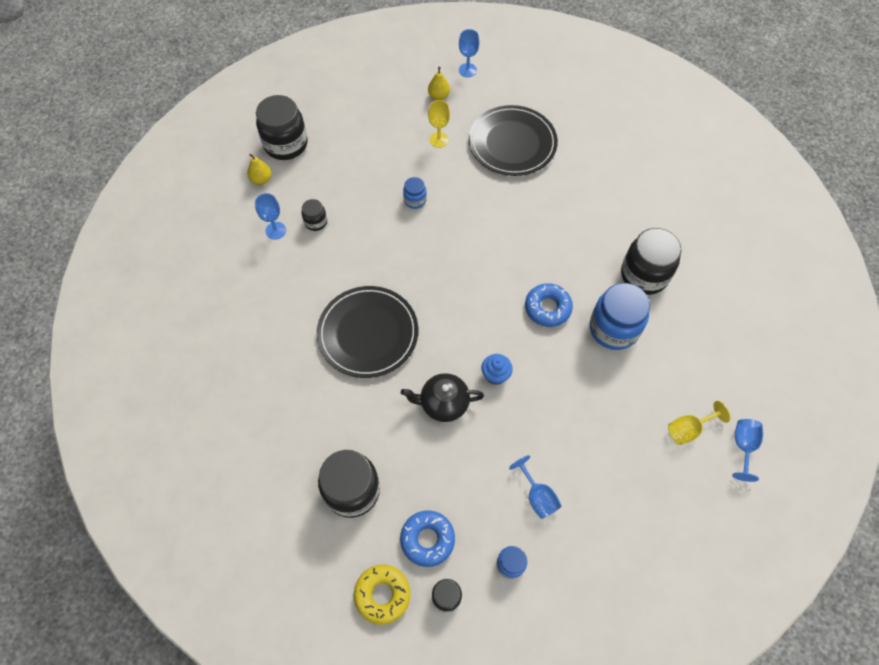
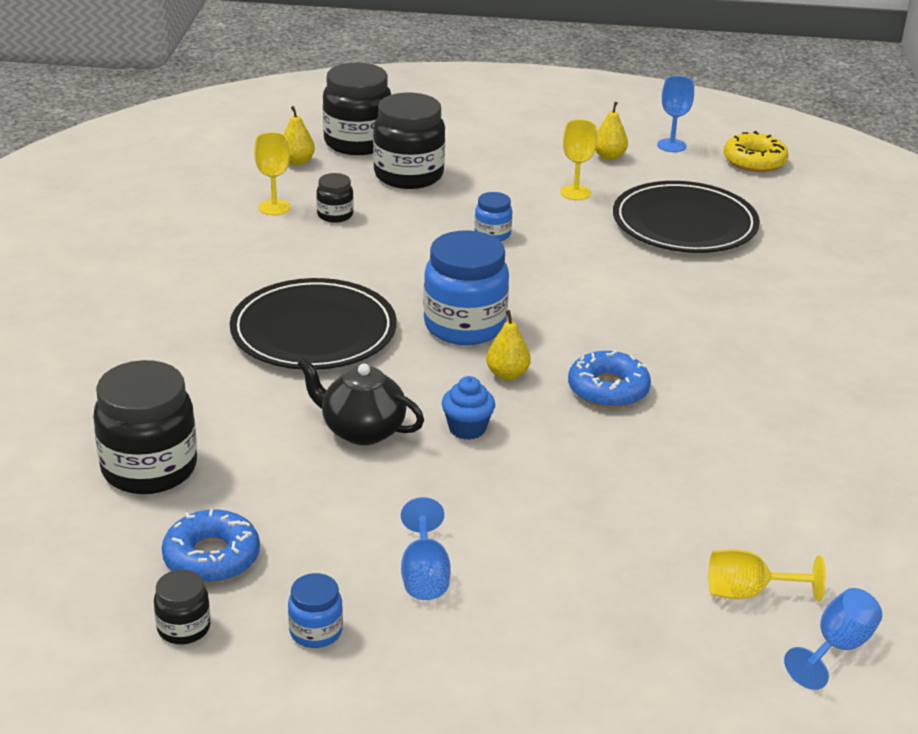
camera: 25 degrees right, 30 degrees down
blue goblet [255,193,286,240] -> yellow goblet [254,132,291,215]
yellow donut [354,565,411,625] -> yellow donut moved to [724,131,789,172]
blue jar [590,283,650,350] -> blue jar moved to [423,230,509,345]
black jar [621,228,682,295] -> black jar moved to [373,93,445,189]
none -> yellow pear [486,310,531,381]

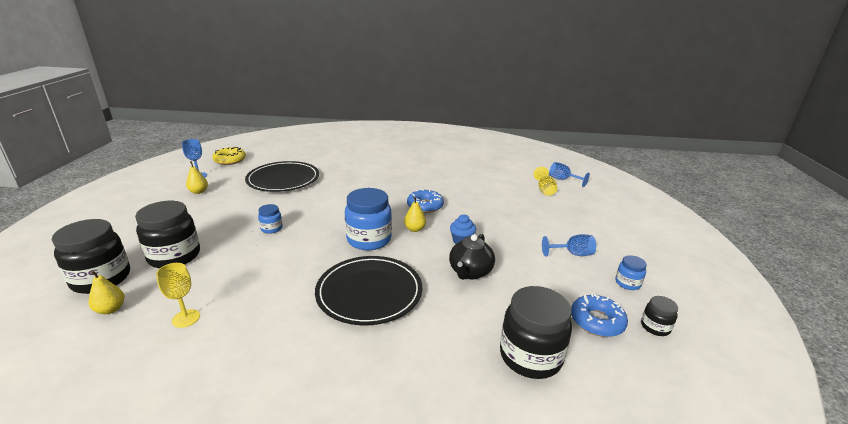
camera: 90 degrees left, 5 degrees down
black jar [316,173,354,223] -> none
yellow goblet [560,119,597,200] -> none

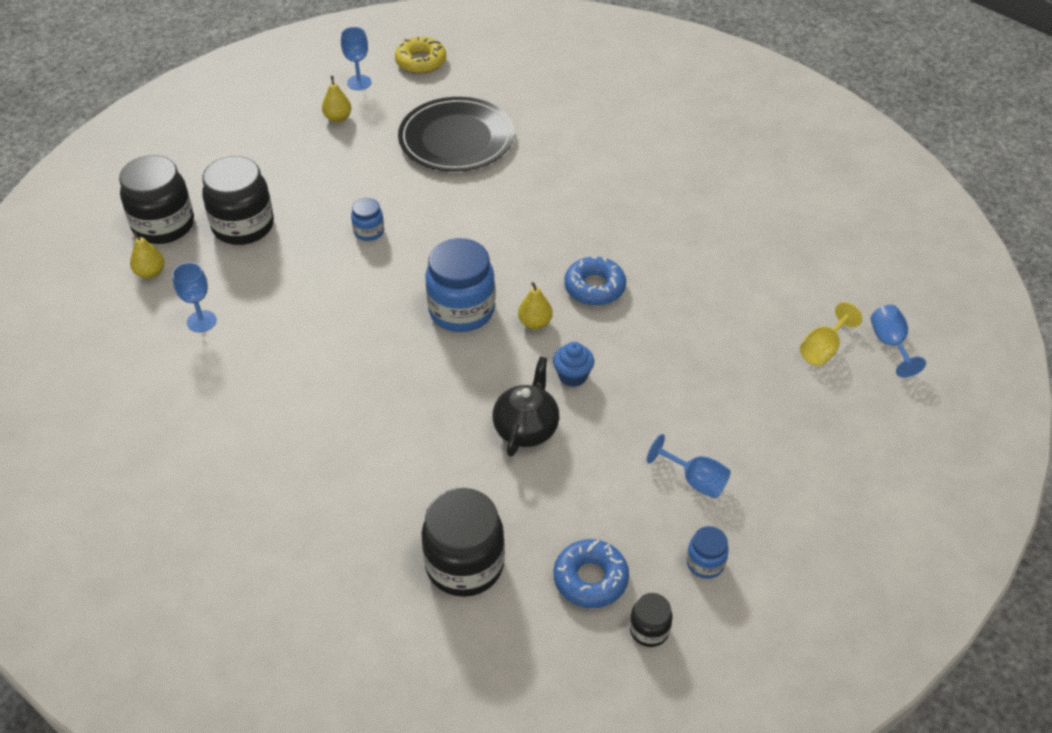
camera: 40 degrees right, 20 degrees up
yellow goblet [156,263,200,328] -> blue goblet [172,262,217,332]
black plate [315,256,422,325] -> none
black teapot [449,234,495,280] -> black teapot turned 135 degrees clockwise [493,357,559,457]

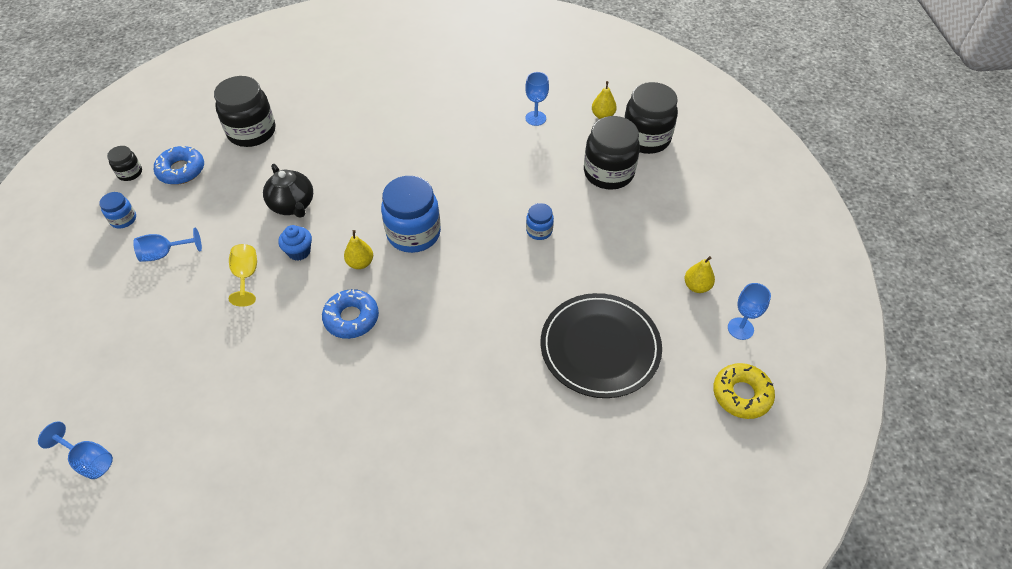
camera: 130 degrees right, 5 degrees up
yellow goblet [800,302,862,366] -> yellow goblet moved to [229,244,257,307]

